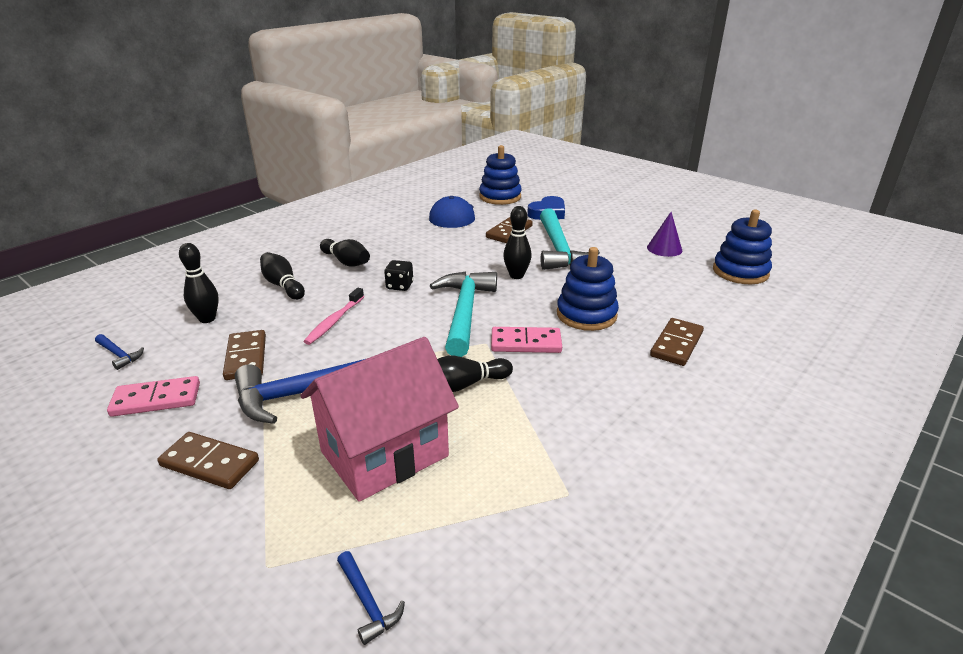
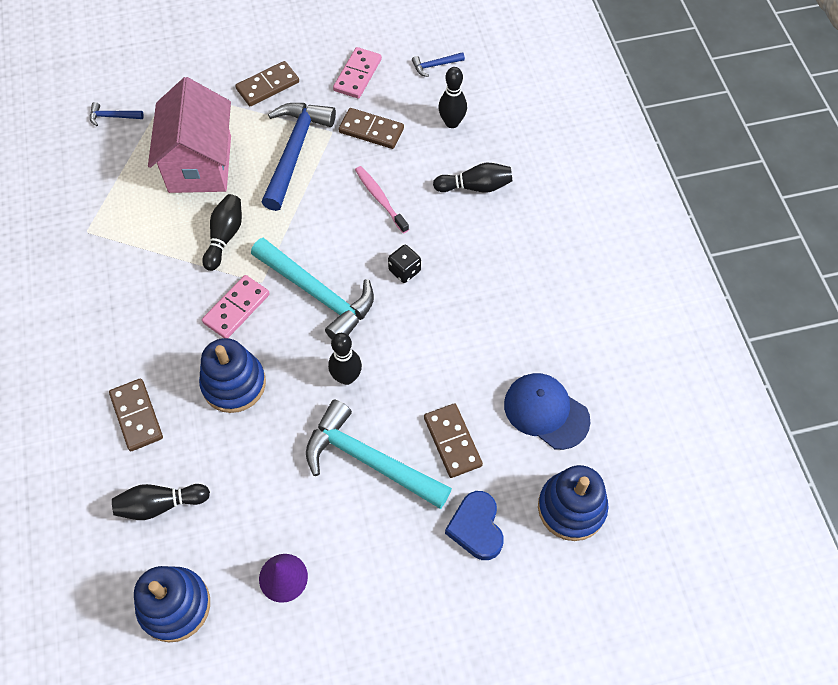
camera: 125 degrees right, 30 degrees up
black bowling pin [320,239,370,267] -> black bowling pin moved to [112,484,210,520]

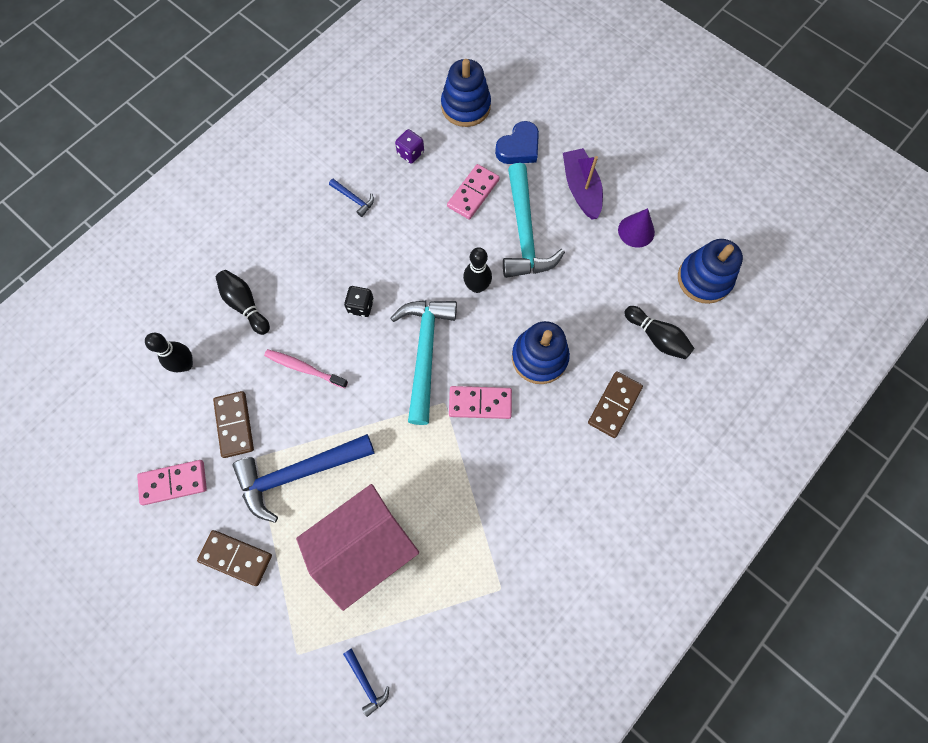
camera: 125 degrees left, 10 degrees up
black bowling pin [202,194,242,271] -> none
pink toothbrush [355,166,409,233] -> pink toothbrush turned 90 degrees clockwise [264,349,348,388]
blue hammer [412,52,465,77] -> blue hammer moved to [329,179,374,217]
brown domino [424,403,483,478] -> pink domino [447,164,500,220]
blue cap [504,373,590,450] -> purple dice [395,129,424,164]
none -> purple boat [563,148,603,219]

